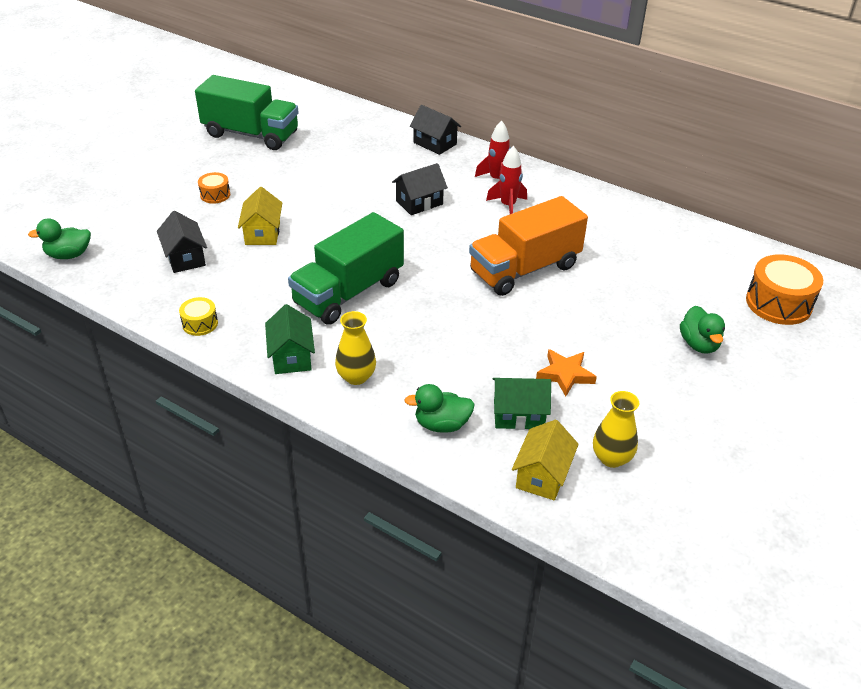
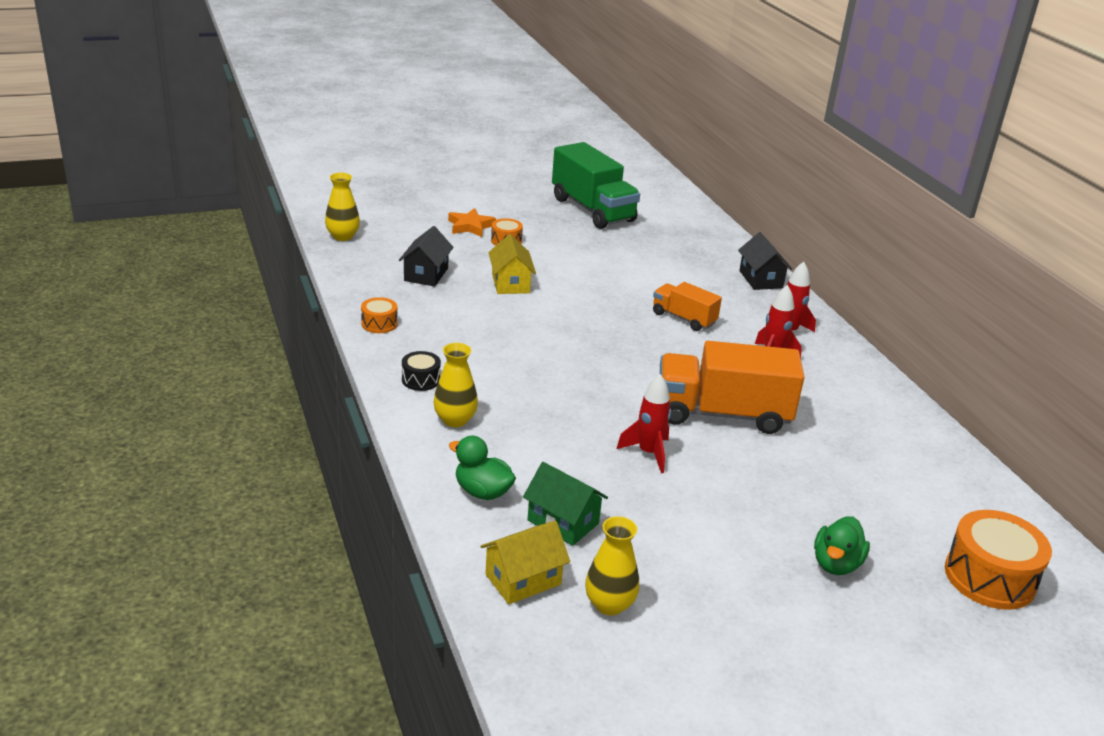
camera: 35 degrees right, 10 degrees down
green duck [28,218,91,259] -> yellow vase [325,173,360,241]
yellow drum [179,297,218,336] -> orange drum [361,297,398,333]
yellow house [238,187,282,245] -> yellow house turned 45 degrees counterclockwise [488,234,536,294]
green house [265,304,315,374] -> black drum [402,351,441,391]
green truck [288,212,404,325] -> none
black house [392,163,448,215] -> orange truck [653,282,722,331]
orange star [536,349,597,396] -> orange star moved to [448,208,496,237]
none -> red rocket [617,374,671,473]

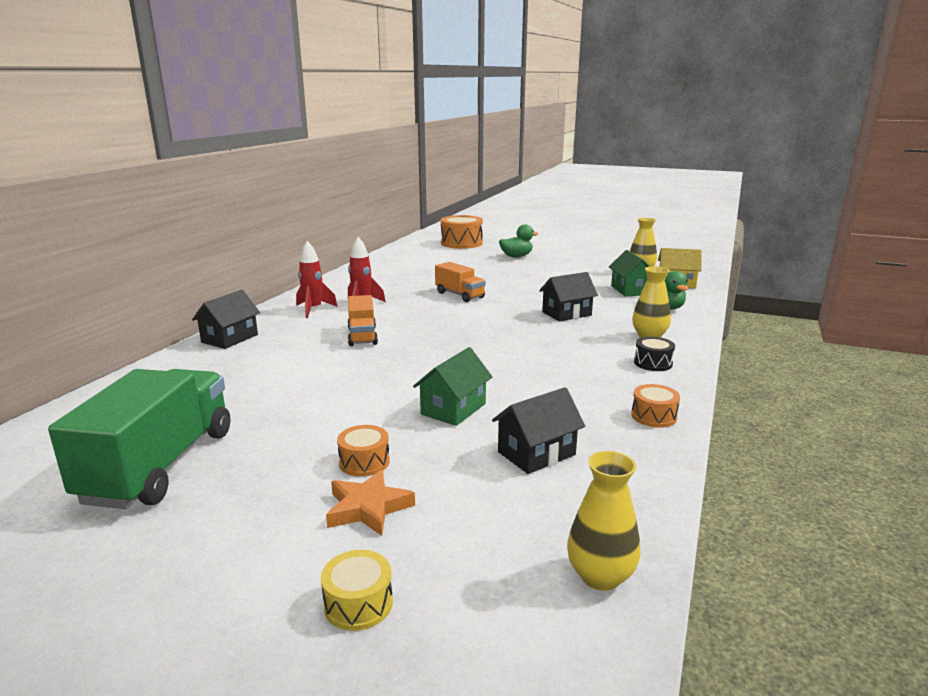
camera: 135 degrees left, 10 degrees down
yellow house [488,234,536,294] -> green house [413,347,492,426]
red rocket [617,374,671,473] -> none
orange truck [660,341,804,434] -> orange truck [435,262,486,302], size x0.55
none -> yellow drum [321,550,393,631]
none -> black house [539,272,598,321]

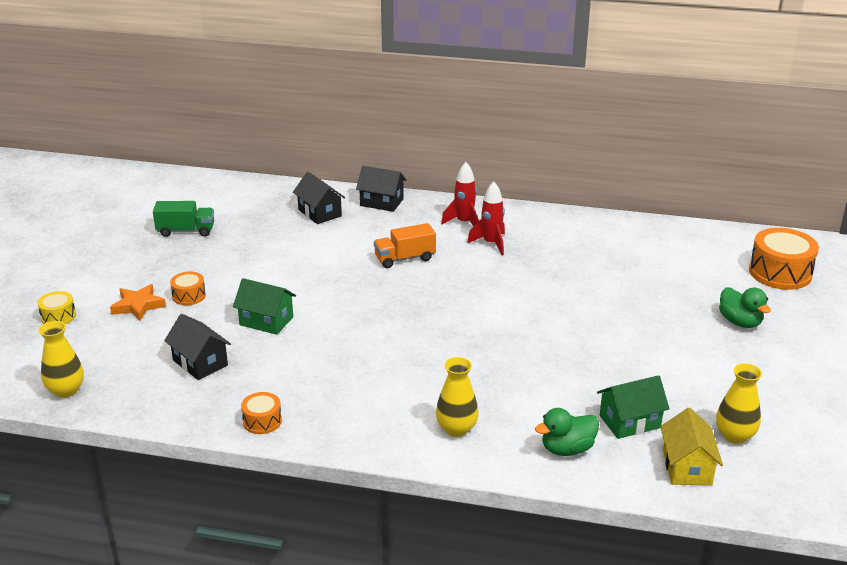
camera: 80 degrees right, 10 degrees up
green truck [48,369,230,509] -> green truck [153,201,214,237], size x0.55
orange truck [435,262,486,302] -> none
black house [539,272,598,321] -> black house moved to [293,172,345,224]
black drum [634,337,675,371] -> none

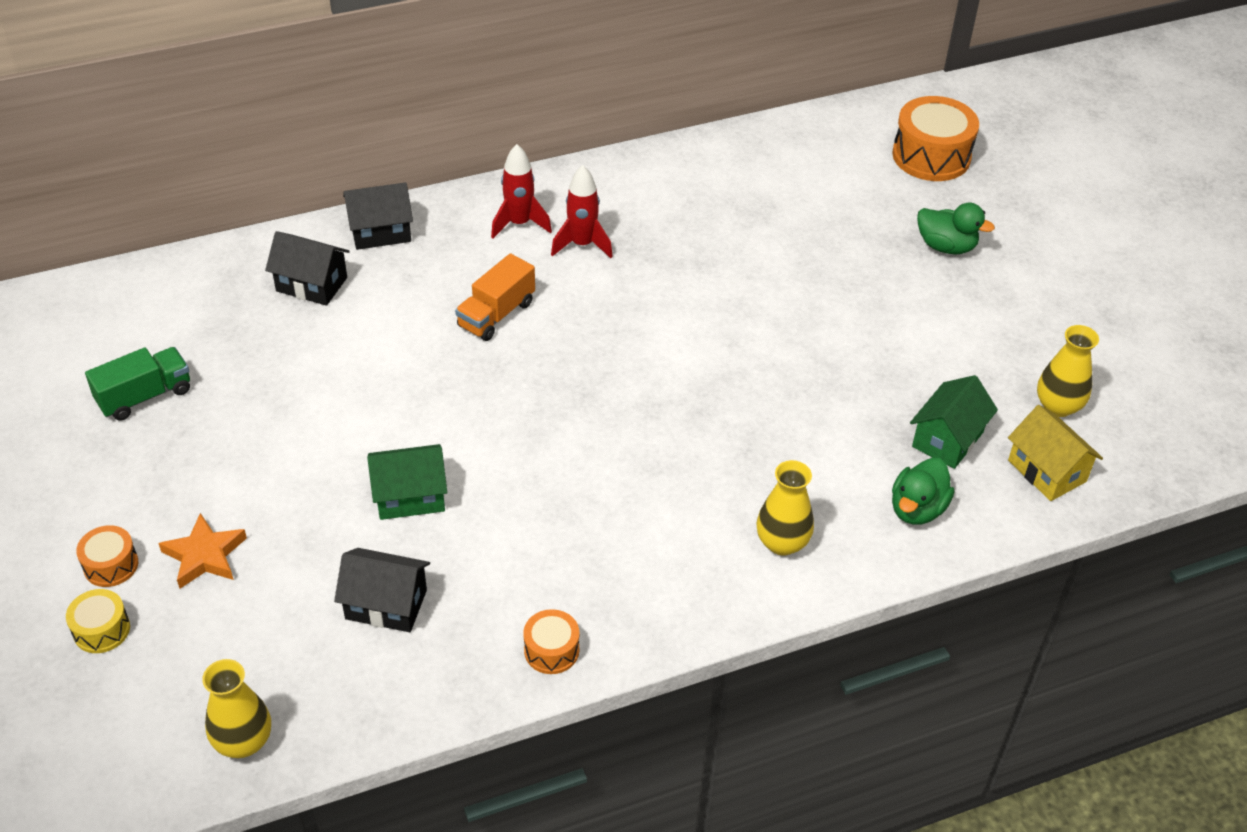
camera: 35 degrees left, 15 degrees up
orange drum [170,272,206,305] -> orange drum moved to [76,525,138,587]

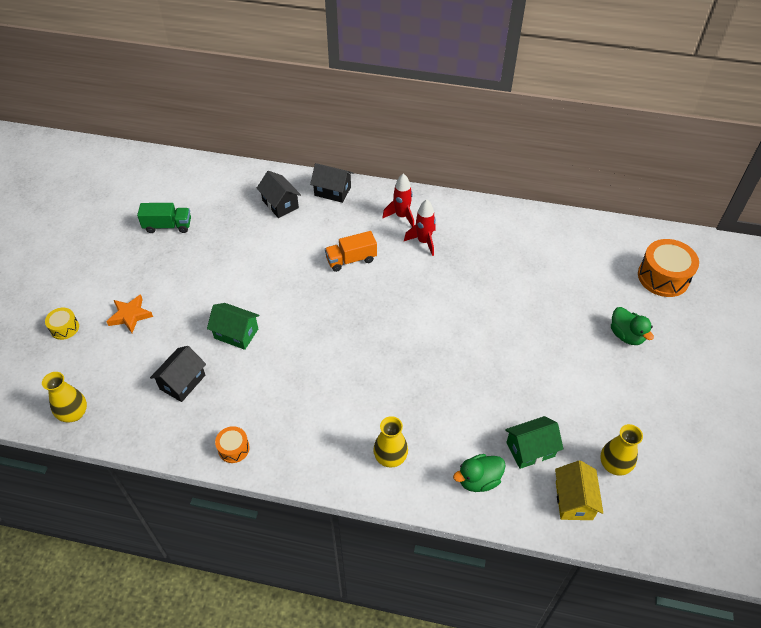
camera: 35 degrees right, 5 degrees up
orange drum [76,525,138,587] -> none
black house [334,548,430,632] -> black house turned 75 degrees clockwise [150,346,206,402]

